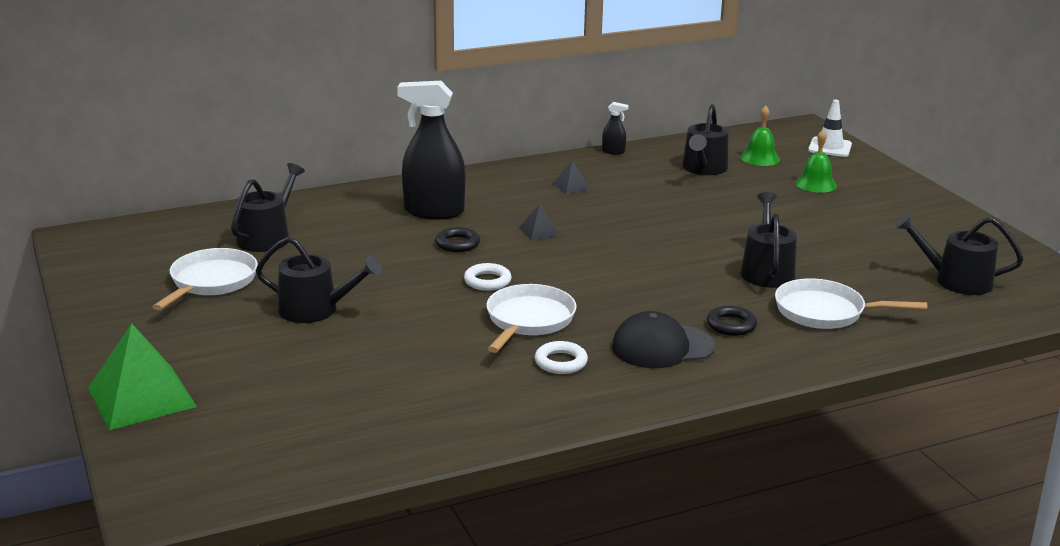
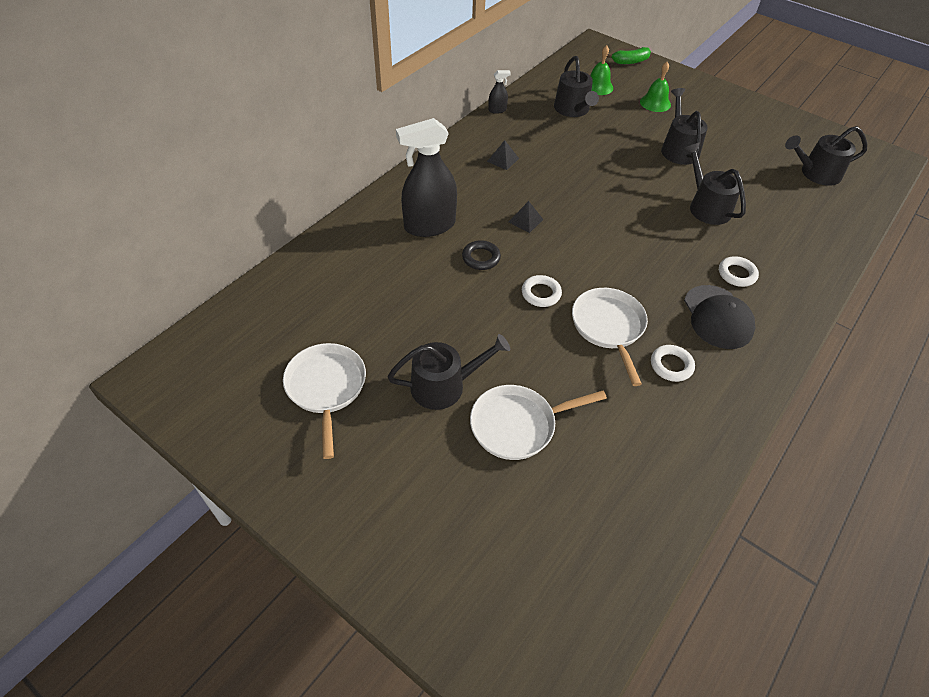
camera: 30 degrees left, 25 degrees up
green pyramid [88,323,197,430] -> none
black watering can [231,163,305,252] -> black watering can moved to [661,88,707,165]
black cap [612,311,715,368] -> black cap turned 60 degrees counterclockwise [684,285,755,349]
black ring [707,305,757,336] -> white ring [719,256,759,287]
white pan [775,278,927,329] -> white pan moved to [470,385,607,460]
white traffic cone [808,100,852,157] -> green banana [607,47,651,64]

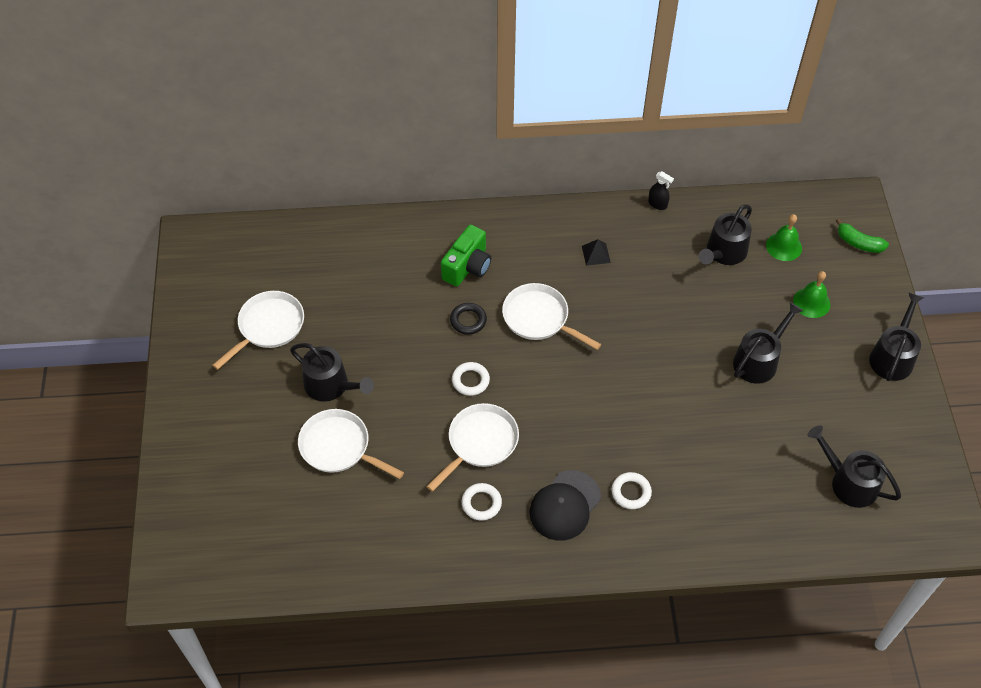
camera: 50 degrees right, 5 degrees up
black spray bottle [396,118,457,237] -> green camera [441,225,491,286]
black pyramid [509,201,544,233] -> white pan [502,283,601,350]
black watering can [684,143,746,225] -> black watering can moved to [869,292,924,381]

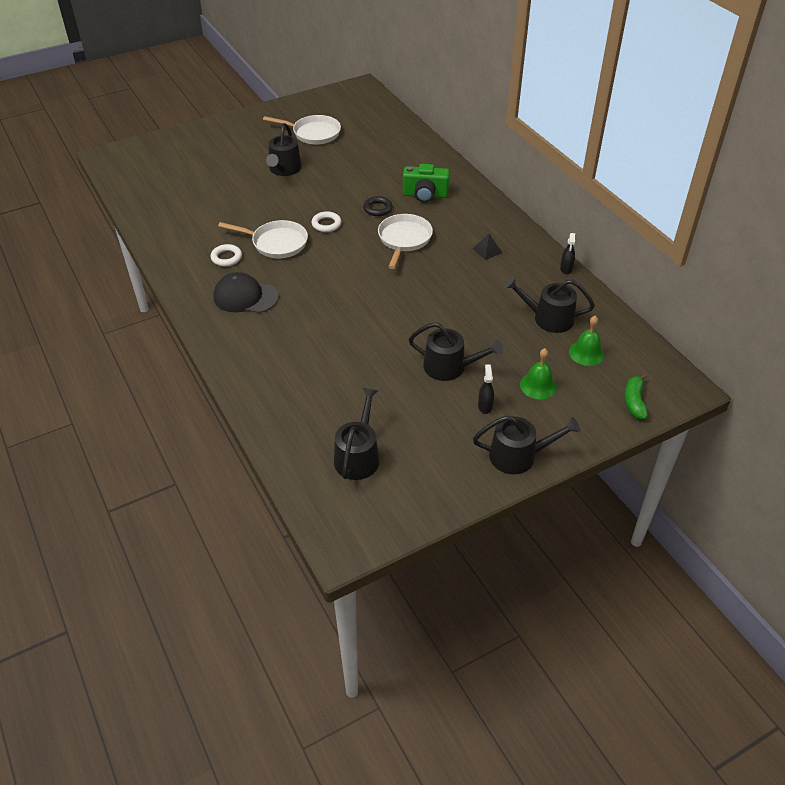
camera: 65 degrees right, 10 degrees down
white pan [298,409,404,479] -> none
white ring [611,472,652,509] -> none
none -> black spray bottle [478,364,494,414]

